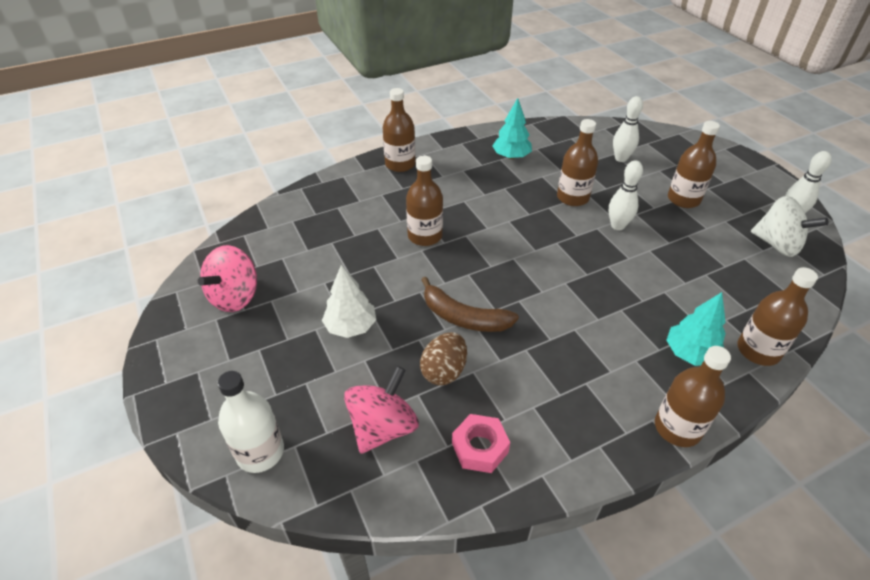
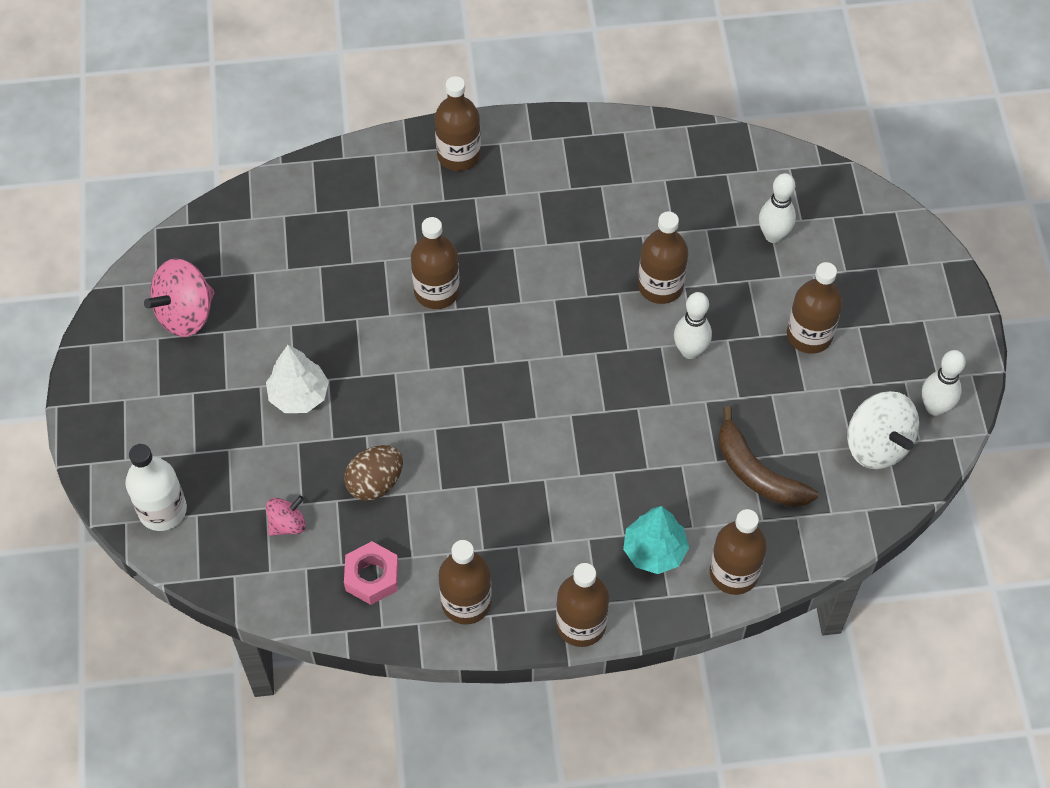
camera: 20 degrees right, 15 degrees up
pink spinning top [344,366,419,454] -> pink spinning top [266,496,306,536], size x0.57
brown banana [421,277,519,332] -> brown banana moved to [719,406,818,507]
turquoise tree [492,98,532,159] -> none
none -> brown bottle [439,540,492,625]

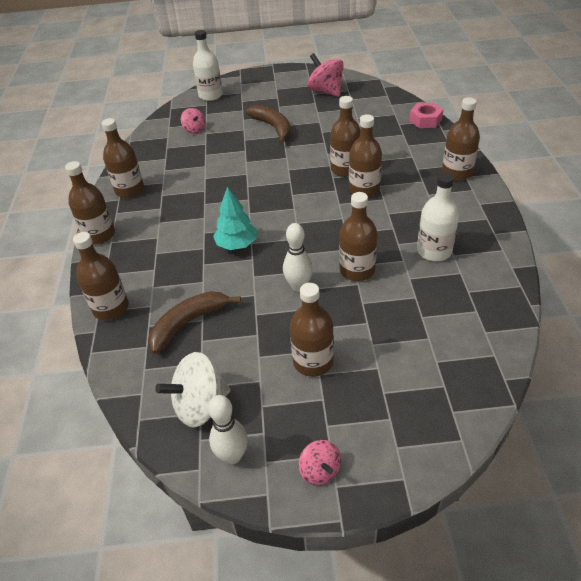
camera: 95 degrees right, 15 degrees down
white tree [266,345,329,413] -> brown banana [246,105,291,144]
brown egg [344,445,403,501] -> none
pink nut [344,541,399,605] -> pink nut moved to [409,102,444,128]
turquoise tree [623,506,689,574] -> turquoise tree moved to [213,187,257,250]
white bowling pin [759,173,796,243] -> none
none -> pink spinning top [299,440,341,485]
none -> brown bottle [349,114,382,197]
none -> white bottle [417,172,459,261]

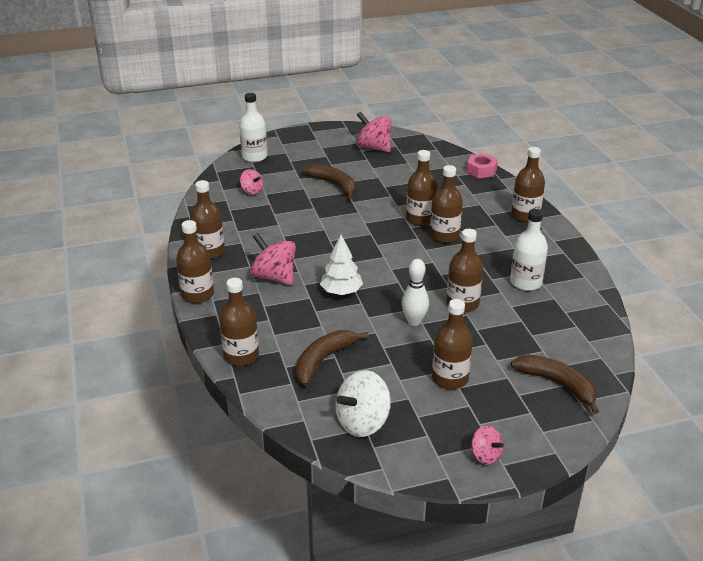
camera: 15 degrees left, 10 degrees down
white bowling pin [208,395,248,464] -> none
turquoise tree [213,187,257,250] -> white tree [320,235,363,295]
none -> pink spinning top [250,233,296,285]
none -> brown banana [511,355,599,414]

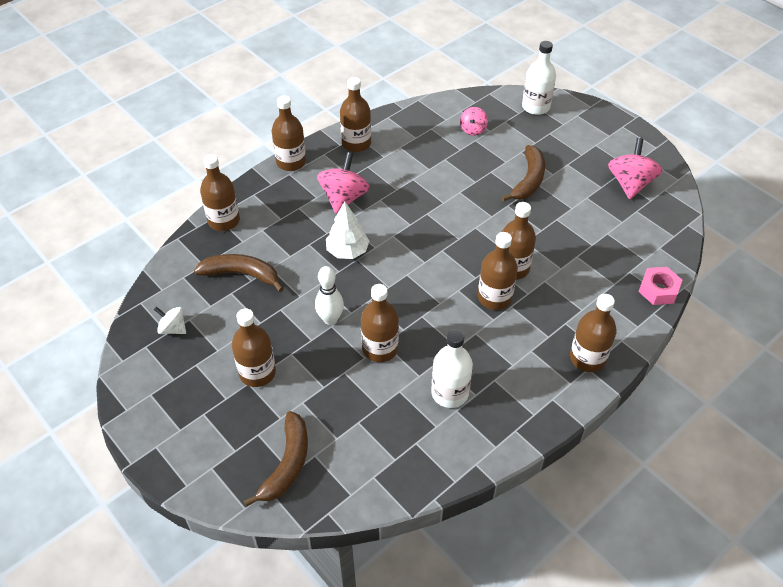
camera: 65 degrees right, 15 degrees up
white spinning top [335,370,391,437] -> white spinning top [154,307,186,334], size x0.57
pink spinning top [472,425,504,465] -> none

